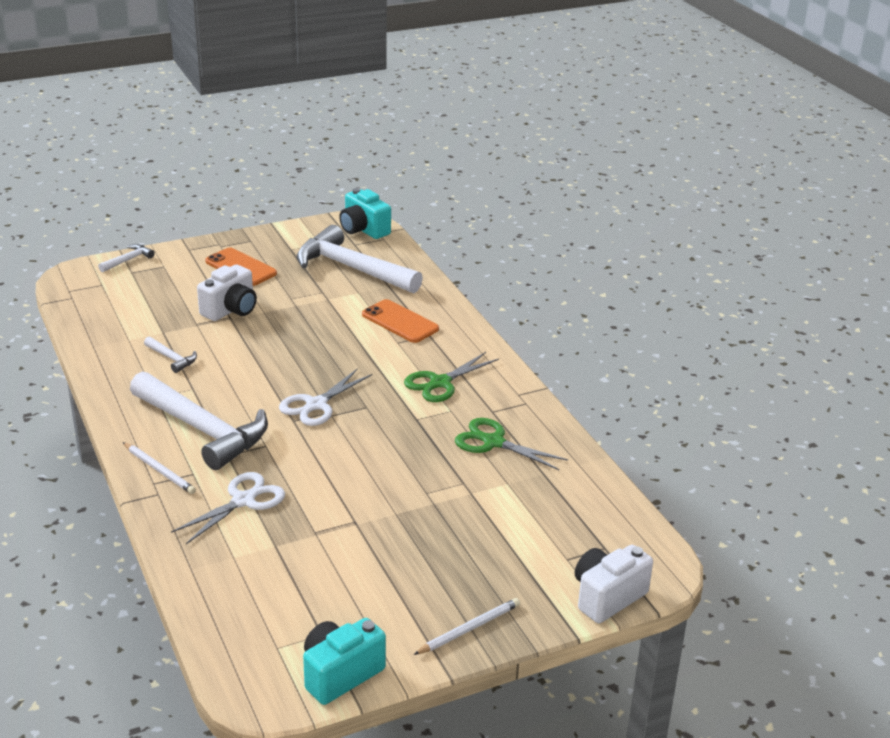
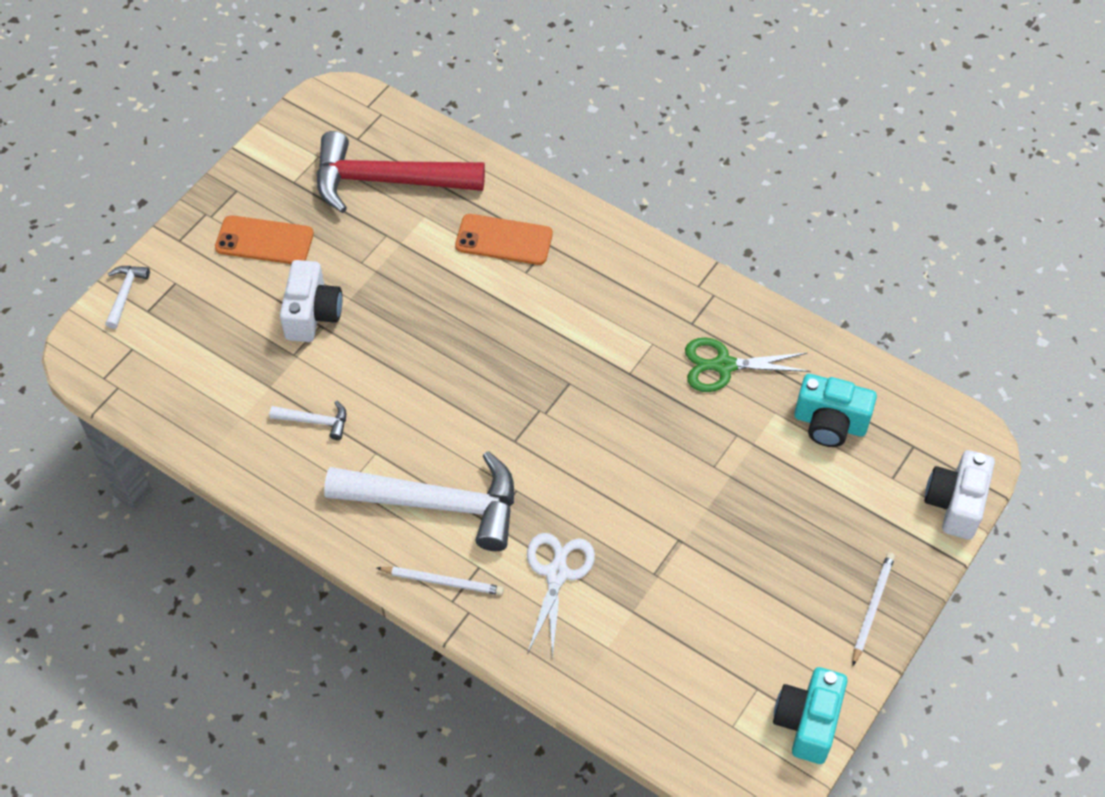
camera: 30 degrees left, 25 degrees up
white scissors [279,368,373,426] -> none
white hammer [297,225,423,293] -> red hammer [317,131,485,213]
turquoise camera [339,188,391,239] -> turquoise camera moved to [794,374,877,447]
green scissors [404,352,499,402] -> none

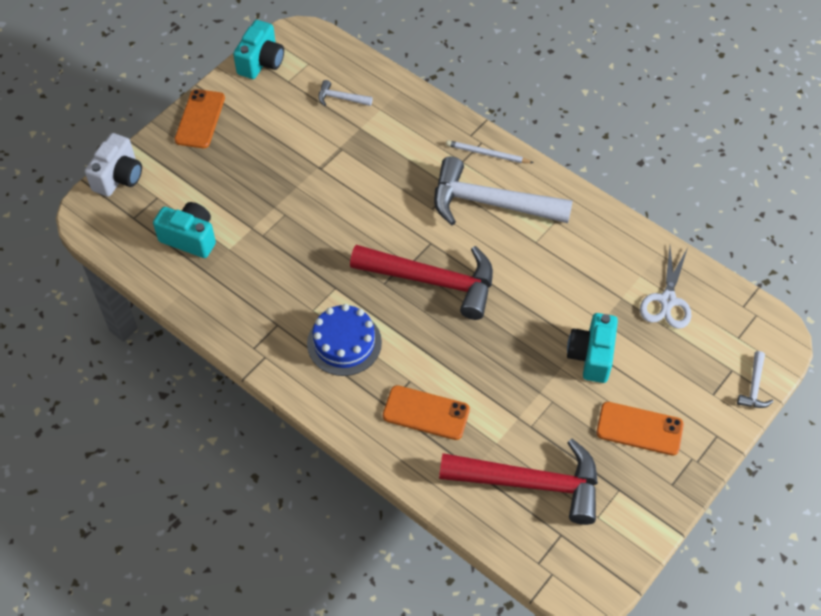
camera: 175 degrees left, 0 degrees up
white hammer [270,400,346,440] -> white hammer moved to [318,80,373,106]
white camera [280,260,342,342] -> turquoise camera [567,313,618,383]
white scissors [527,533,595,659] -> white scissors moved to [640,247,691,329]
green scissors [685,338,811,392] -> none
white pencil [852,552,895,665] -> orange phone [174,89,225,148]
none -> blue cake [307,304,382,376]
none -> red hammer [350,245,493,320]

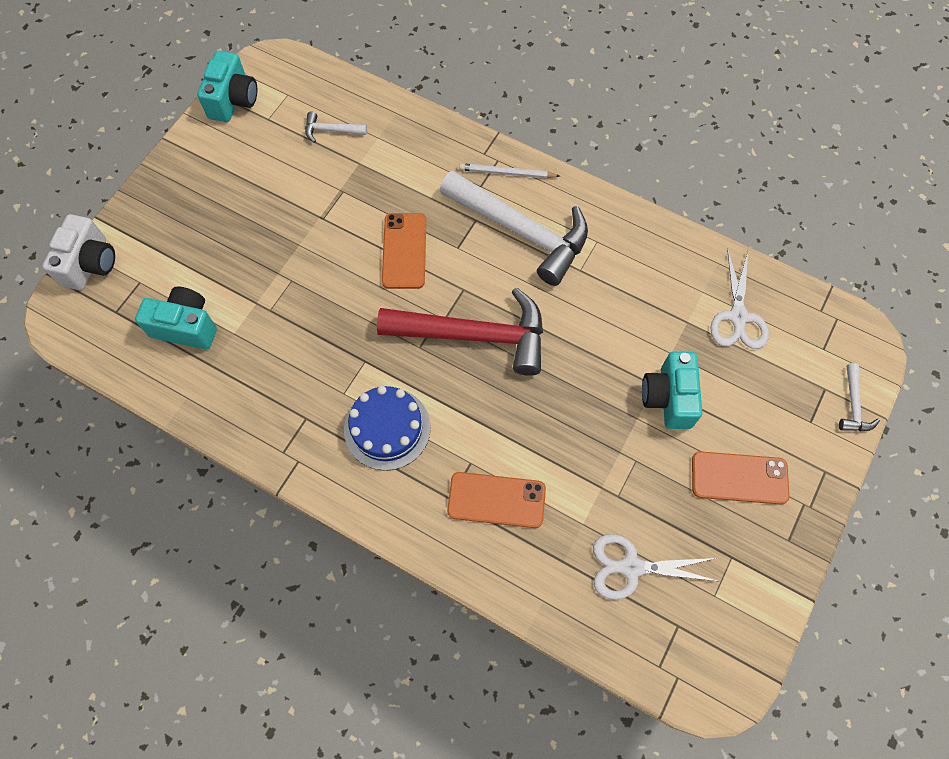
camera: 10 degrees left, 10 degrees up
orange phone [174,89,225,148] -> orange phone moved to [382,213,426,289]
white hammer [434,156,573,225] -> white hammer turned 150 degrees counterclockwise [440,170,588,286]
red hammer [439,439,598,525] -> white scissors [593,534,720,600]

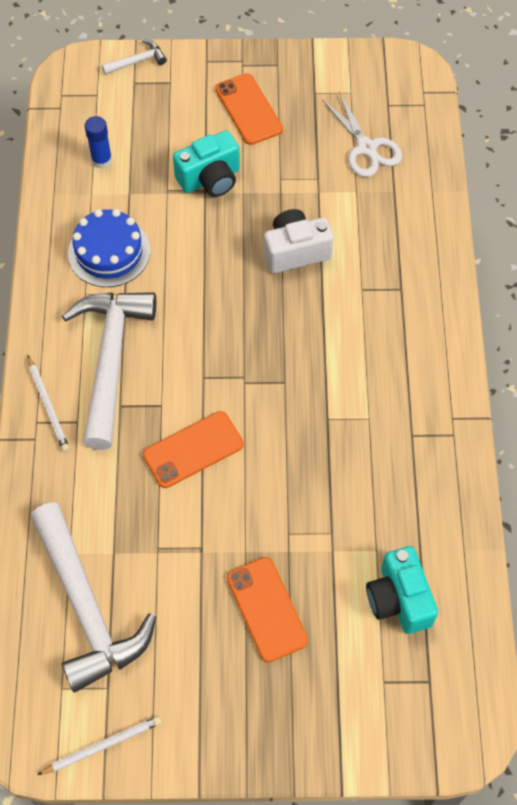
camera: 120 degrees left, 5 degrees down
white camera [42,214,115,290] -> white camera moved to [264,209,334,273]
turquoise camera [197,50,257,122] -> white pencil [37,716,162,775]
white hammer [305,112,367,143] -> white hammer [31,502,156,692], size x2.39
blue cake [344,386,431,471] -> blue cake moved to [68,209,150,287]
red hammer [377,288,543,376] -> none
orange phone [447,472,546,528] -> orange phone moved to [227,557,308,663]
white scissors [710,249,769,349] -> blue glue stick [85,116,112,169]

